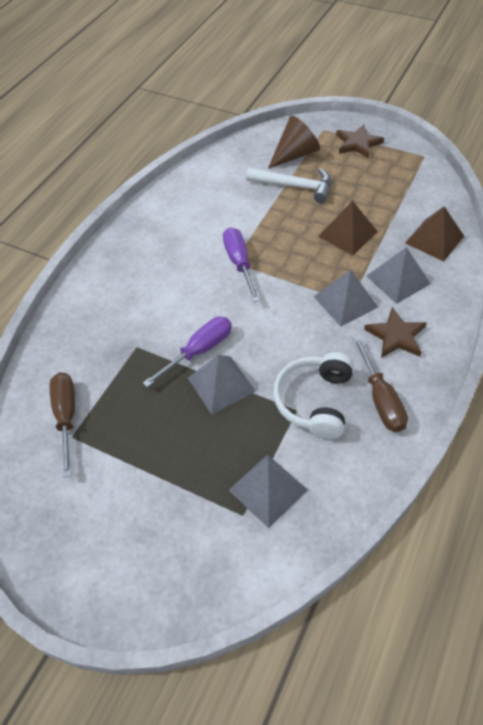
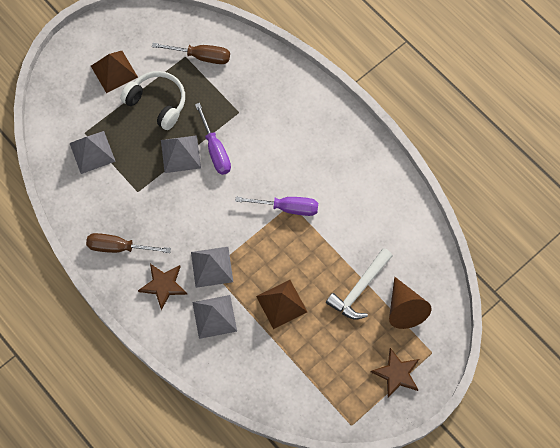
camera: 110 degrees right, 15 degrees up
white headphones [273,352,354,440] -> white headphones moved to [120,71,185,130]
brown pyramid [405,206,464,261] -> brown pyramid moved to [91,51,138,93]

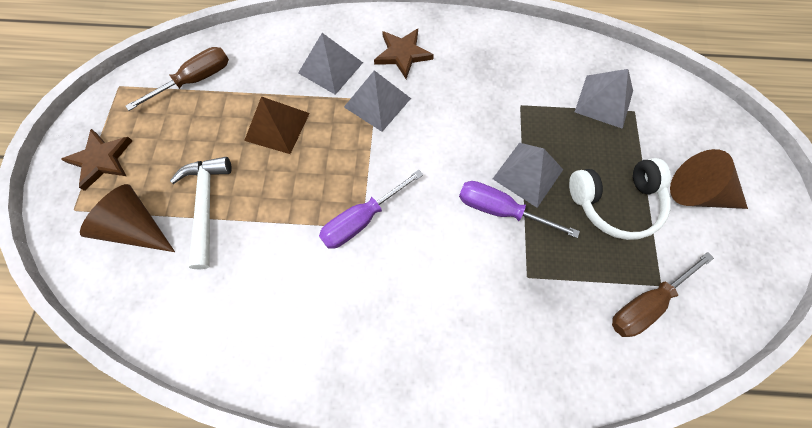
camera: 135 degrees right, 0 degrees up
brown screwdriver [86,233,171,253] -> brown screwdriver moved to [126,47,229,111]
brown pyramid [91,51,138,93] -> brown cone [670,149,748,209]

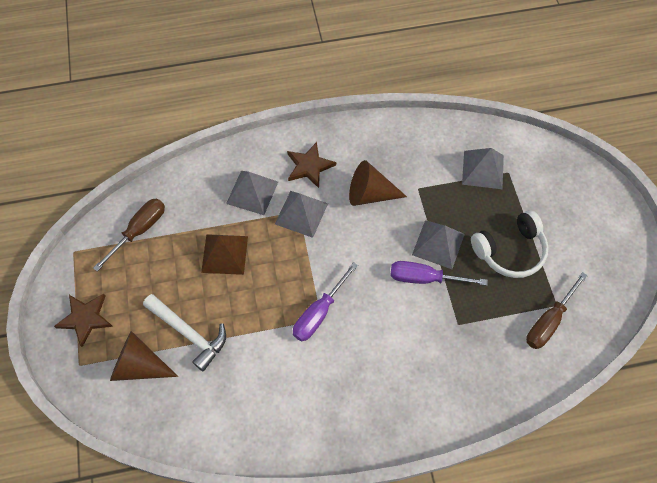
camera: 15 degrees left, 5 degrees down
white hammer [170,157,232,269] -> white hammer turned 150 degrees clockwise [143,294,226,371]
brown cone [670,149,748,209] -> brown cone moved to [349,160,407,206]

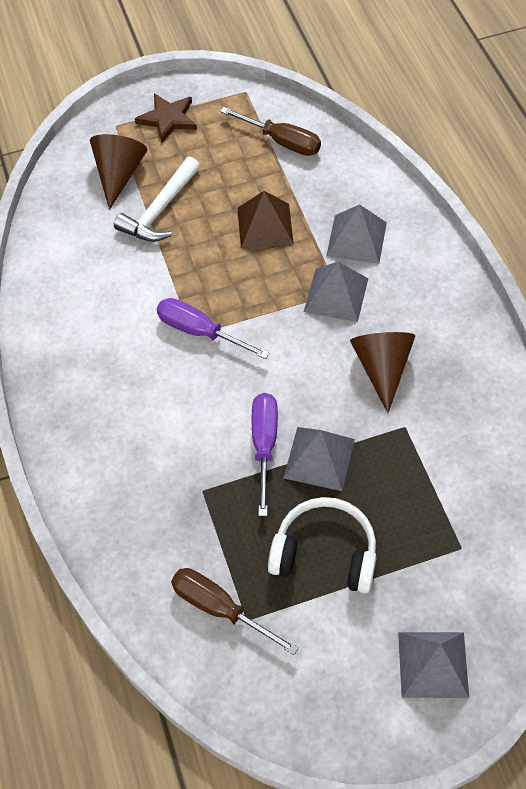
camera: 85 degrees right, 5 degrees down
brown star [287,142,336,188] -> none
grey pyramid [462,148,504,189] -> grey pyramid moved to [398,632,469,698]
white headphones [471,210,549,278] -> white headphones turned 135 degrees clockwise [268,497,377,593]

